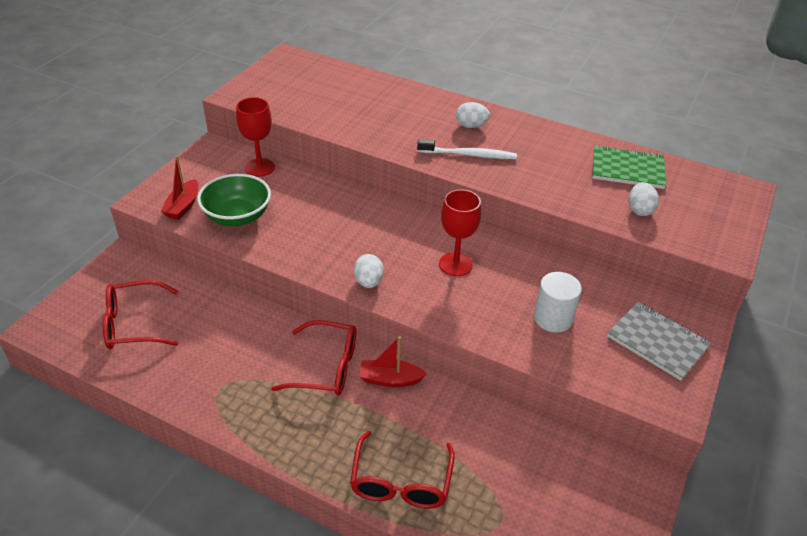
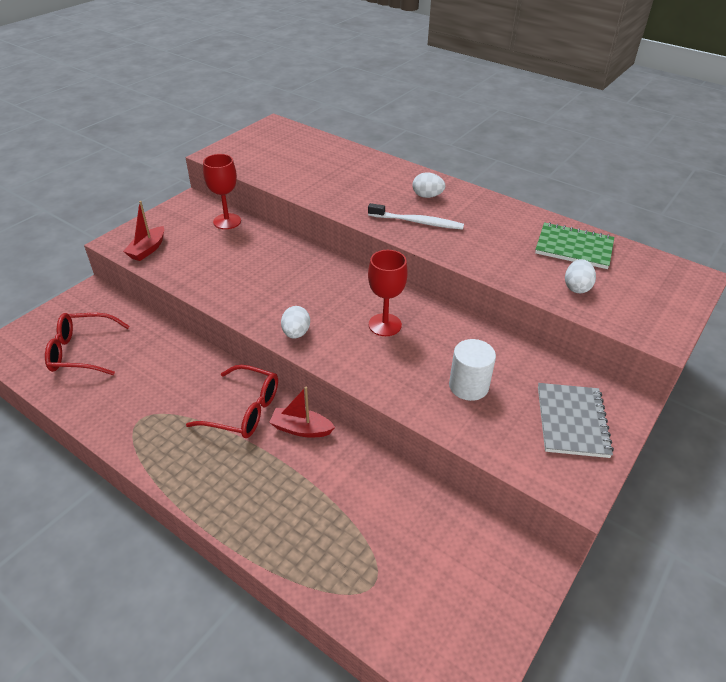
camera: 10 degrees right, 0 degrees up
green bowl [197,174,271,226] -> none
red glasses [350,431,455,509] -> none
grey notebook [607,302,711,381] -> grey notebook turned 45 degrees clockwise [538,383,614,458]

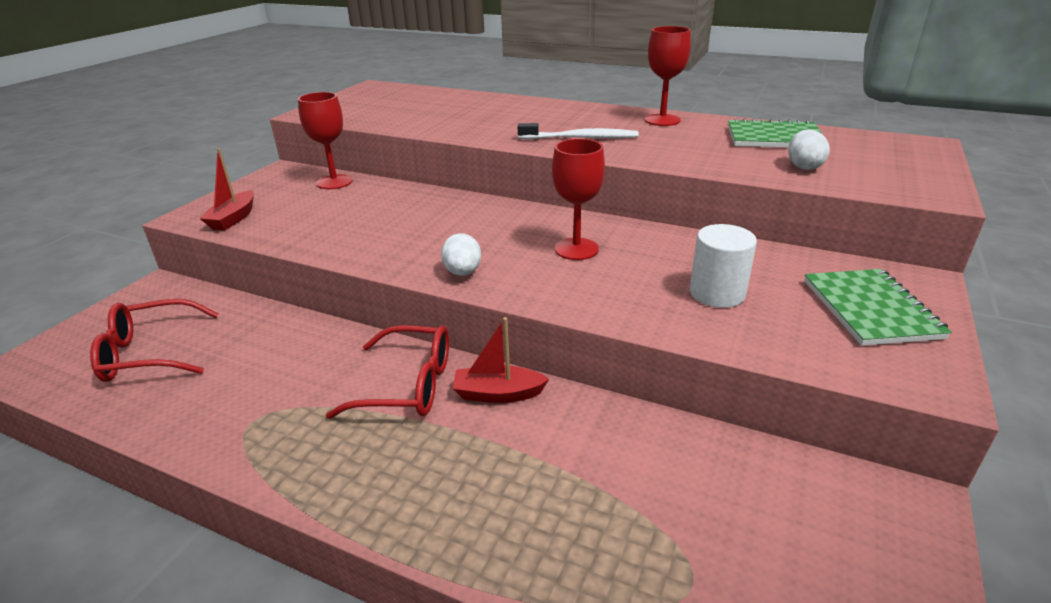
camera: 10 degrees left, 10 degrees down
white egg [412,172,445,198] -> none
grey notebook [538,383,614,458] -> green notebook [804,269,952,346]
none -> red goblet [645,26,691,126]

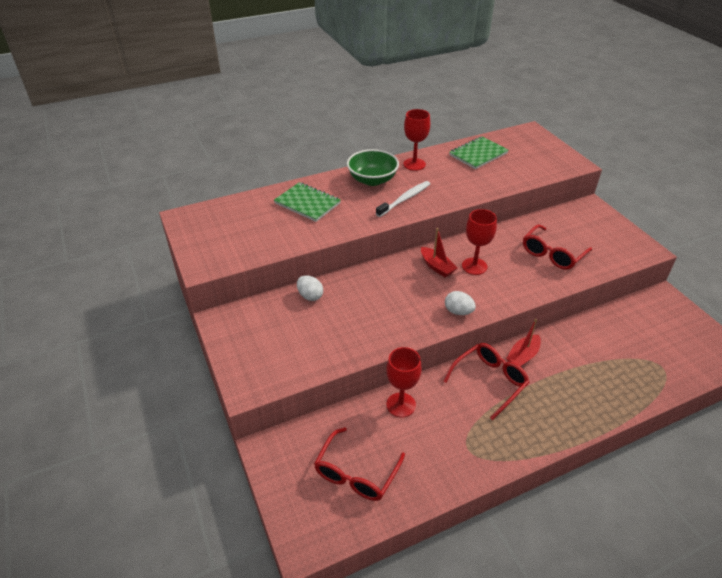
camera: 50 degrees left, 10 degrees up
red boat [199,148,254,231] -> red boat moved to [421,228,457,277]
red goblet [298,92,352,189] -> red goblet moved to [386,347,422,417]
white cylinder [690,224,757,308] -> red glasses [523,225,592,270]
white egg [788,129,830,170] -> white egg moved to [297,275,323,301]
green notebook [804,269,952,346] -> green notebook moved to [274,182,341,222]
none -> green bowl [347,149,399,186]

